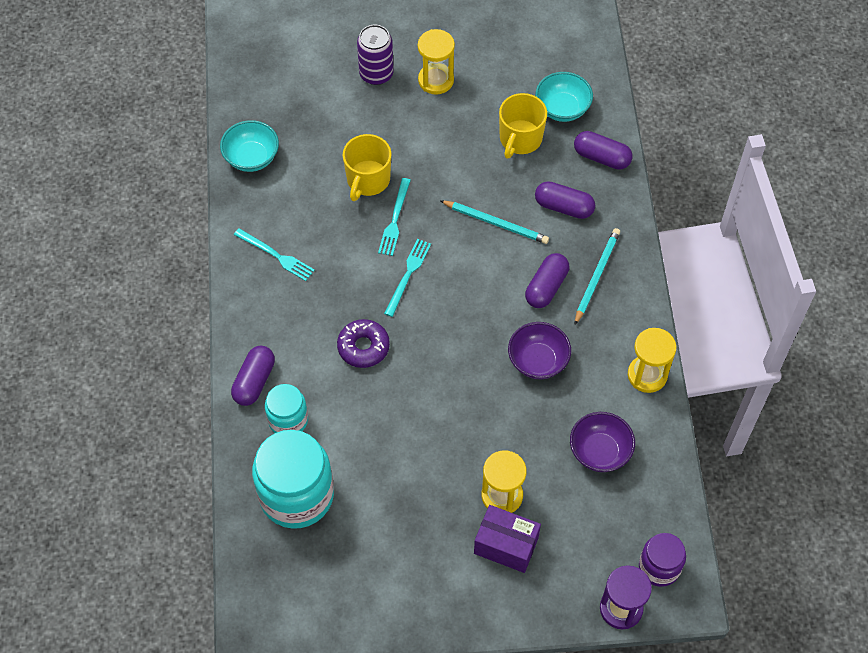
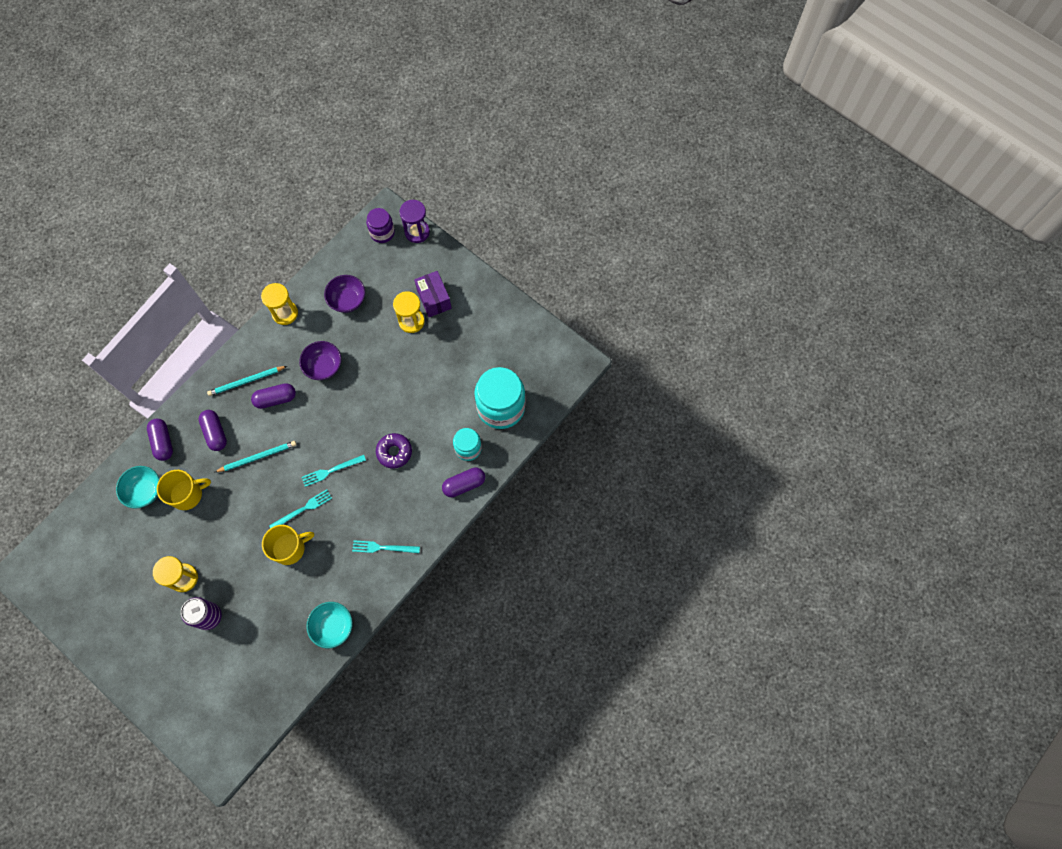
camera: 135 degrees left, 10 degrees up
turquoise fork [234,228,315,281] -> turquoise fork turned 75 degrees counterclockwise [352,540,420,553]
turquoise pencil [440,200,549,244] -> turquoise pencil turned 90 degrees clockwise [215,441,297,472]

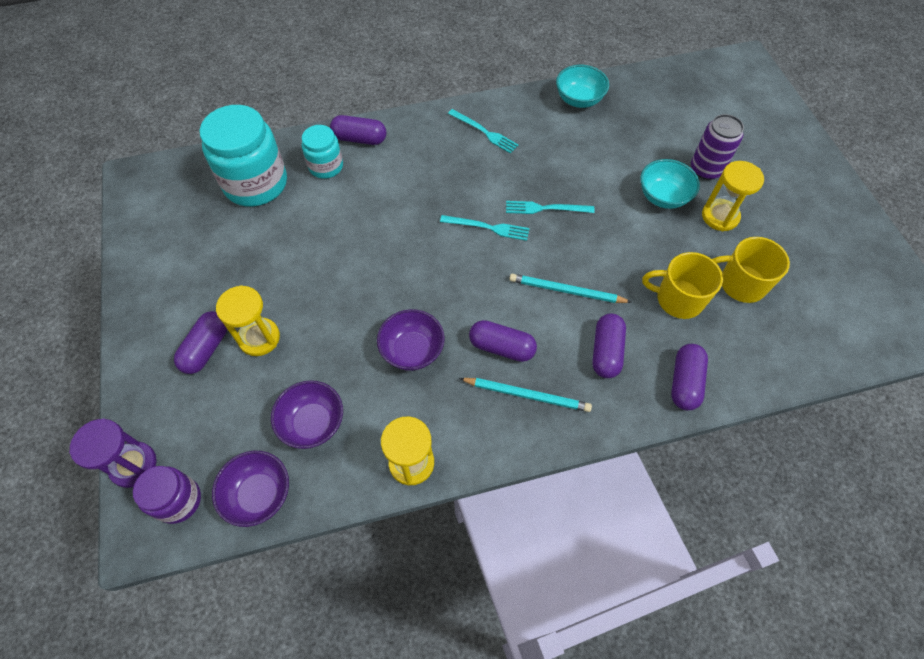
camera: 145 degrees left, 10 degrees down
turquoise bowl [116,466,160,509] -> turquoise bowl moved to [640,159,700,209]
yellow mug [262,525,314,565] -> yellow mug moved to [712,237,790,303]
purple donut [376,433,412,469] -> none
purple box [414,271,452,317] -> purple capsule [174,311,228,374]
none -> purple bowl [212,451,289,527]

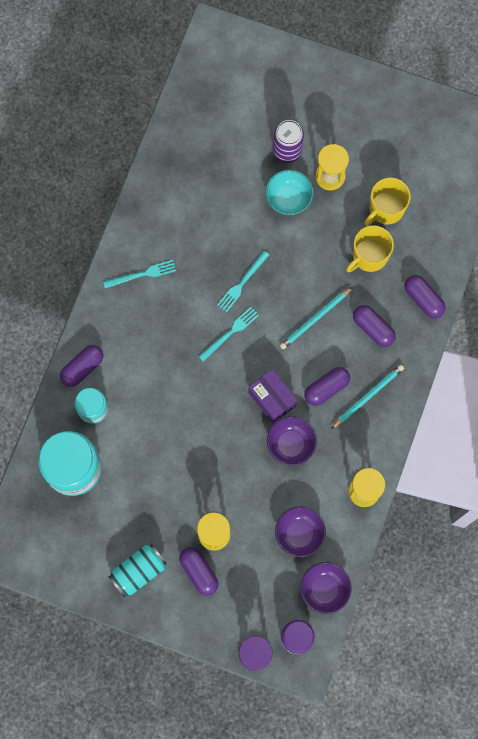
camera: 55 degrees left, 15 degrees up
turquoise bowl [556,65,609,108] -> none
none -> turquoise can [109,544,167,598]
none -> purple box [249,369,297,423]

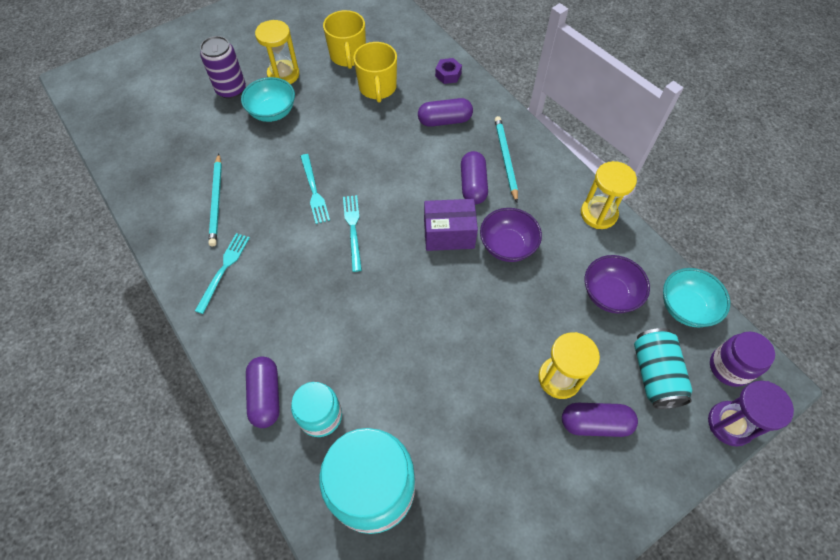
camera: 55 degrees left, 15 degrees down
turquoise can [109,544,167,598] -> turquoise can moved to [634,328,692,409]
turquoise pencil [280,287,352,349] -> turquoise pencil moved to [209,154,222,246]
purple bowl [300,562,352,614] -> turquoise bowl [663,268,730,327]
purple capsule [404,275,445,318] -> purple nut [435,58,462,84]

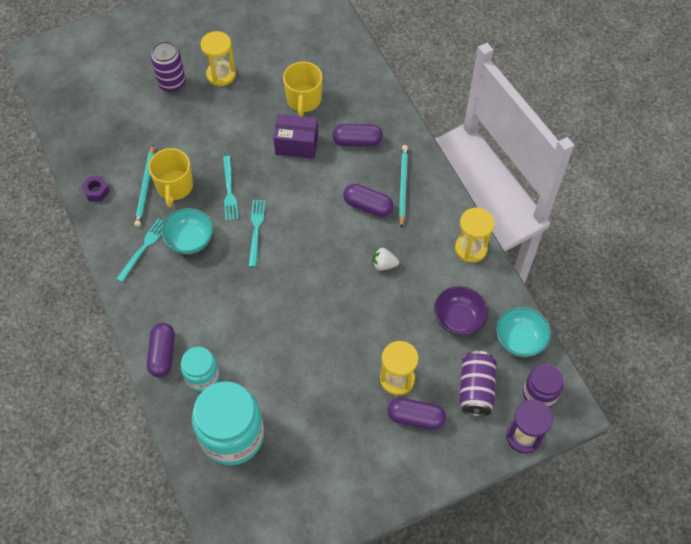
camera: 10 degrees right, 0 degrees up
turquoise bowl [241,77,295,122] -> turquoise bowl moved to [162,208,213,254]
yellow mug [323,10,366,69] -> yellow mug moved to [148,148,193,207]
purple box [424,199,478,251] -> purple box moved to [274,114,318,159]
purple nut [435,58,462,84] -> purple nut moved to [81,176,110,201]
purple capsule [461,151,488,205] -> purple capsule turned 75 degrees counterclockwise [343,184,393,217]
purple bowl [480,208,542,262] -> white strawberry [372,247,399,271]
turquoise can [634,328,692,409] -> purple can [459,351,497,416]

